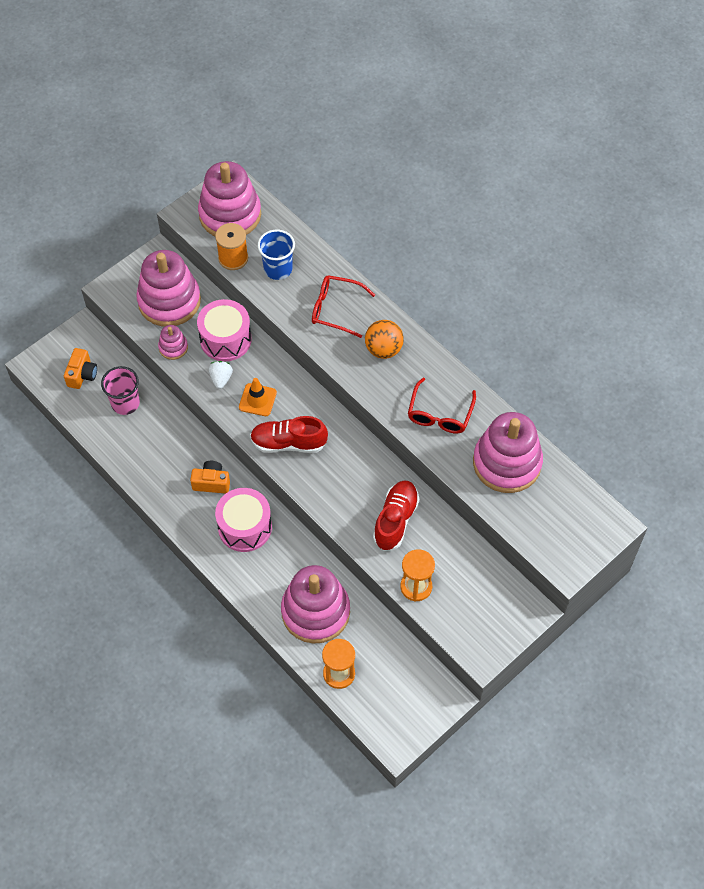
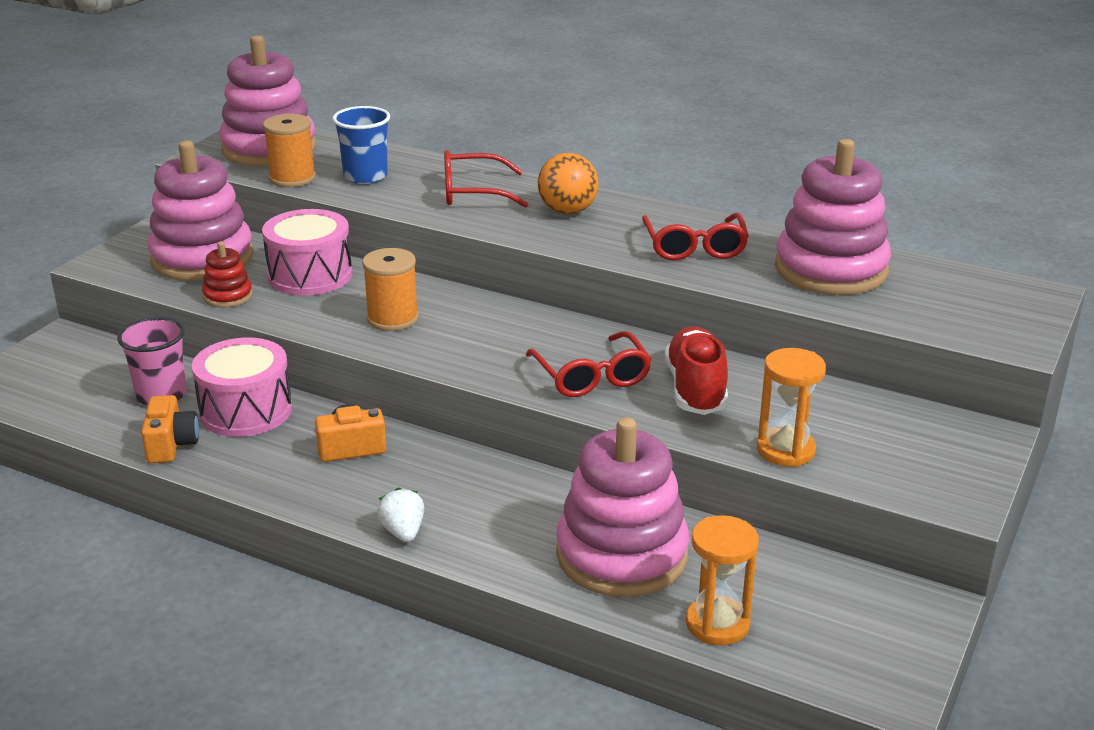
camera: 20 degrees left, 30 degrees down
orange camera [64,348,97,389] -> orange camera moved to [141,395,199,463]
pink stacking toy [158,325,188,360] -> red stacking toy [202,242,253,308]
white strawberry [208,361,233,389] -> white strawberry moved to [377,488,424,542]
pink drum [215,488,272,552] -> pink drum moved to [192,337,292,437]
orange traffic cone [239,378,277,416] -> orange spool [362,248,419,331]
red shoe [250,416,328,453] -> none
none -> red glasses [526,331,652,397]

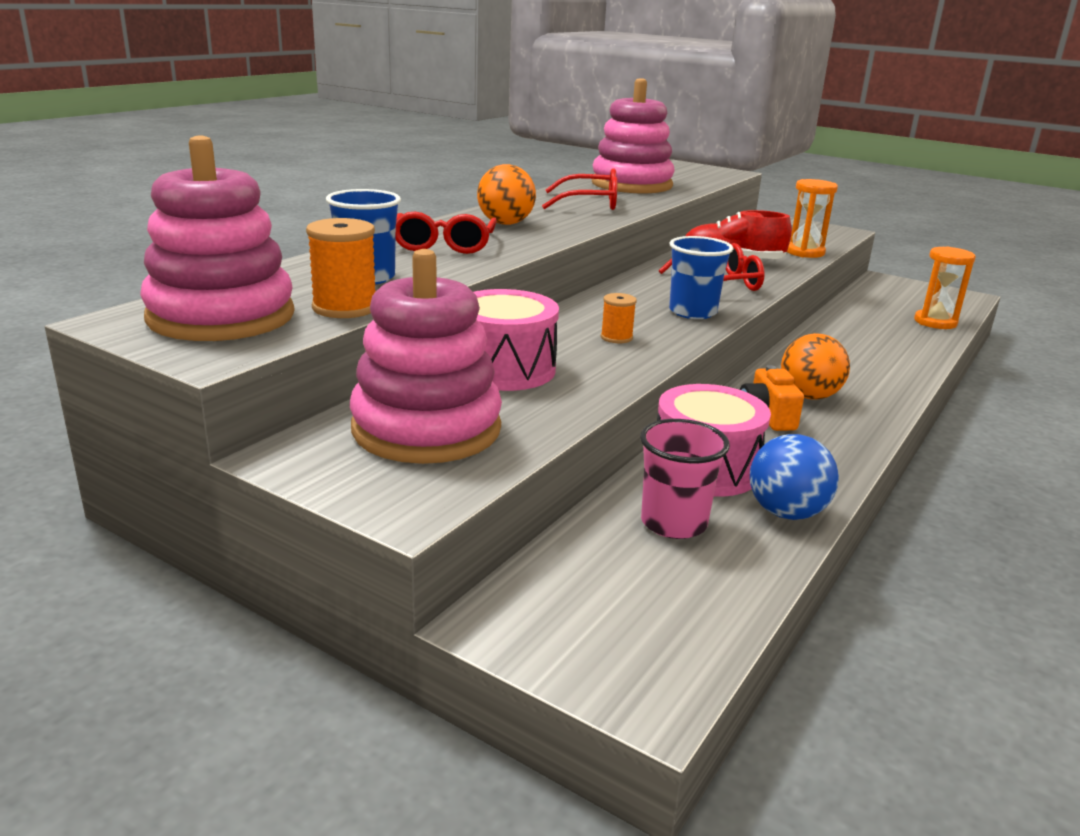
camera: 85 degrees left, 5 degrees down
orange camera [141,395,199,463] -> blue ball [750,434,839,520]
red stacking toy [202,242,253,308] -> none
orange spool [362,248,419,331] -> orange spool [601,293,637,343], size x0.59
white strawberry [377,488,424,542] -> none
pink stacking toy [556,417,689,597] -> none
none -> blue cup [669,236,733,319]
none -> orange ball [781,333,850,400]

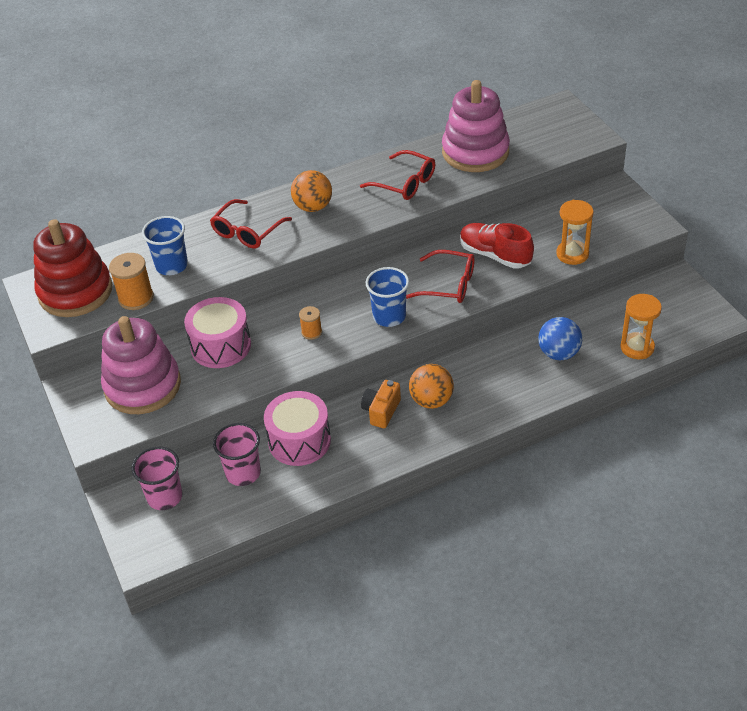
camera: 35 degrees right, 20 degrees up
pink stacking toy [140,136,295,341] -> red stacking toy [33,219,112,317]
blue ball [750,434,839,520] -> blue ball moved to [538,317,582,360]
none -> pink cup [132,447,183,510]

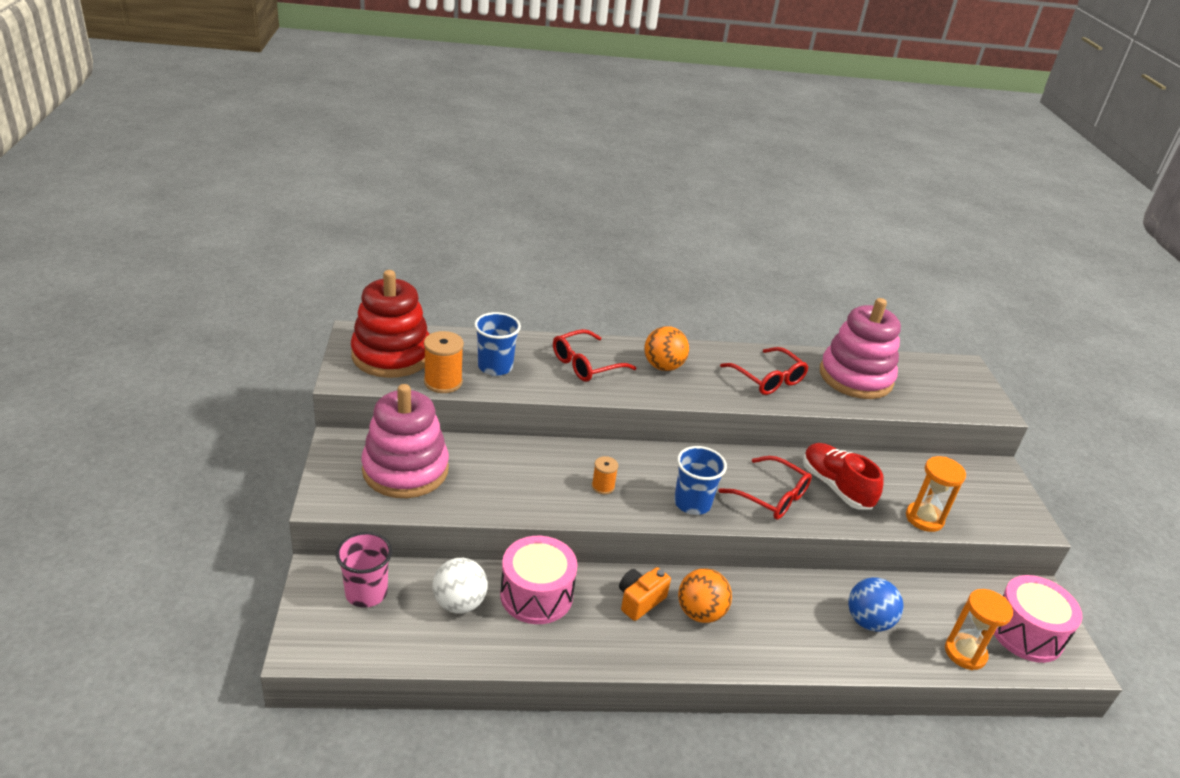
camera: 15 degrees right, 10 degrees down
pink drum [184,297,251,368] -> pink drum moved to [994,575,1082,663]
pink cup [213,423,261,486] -> white ball [432,558,488,614]

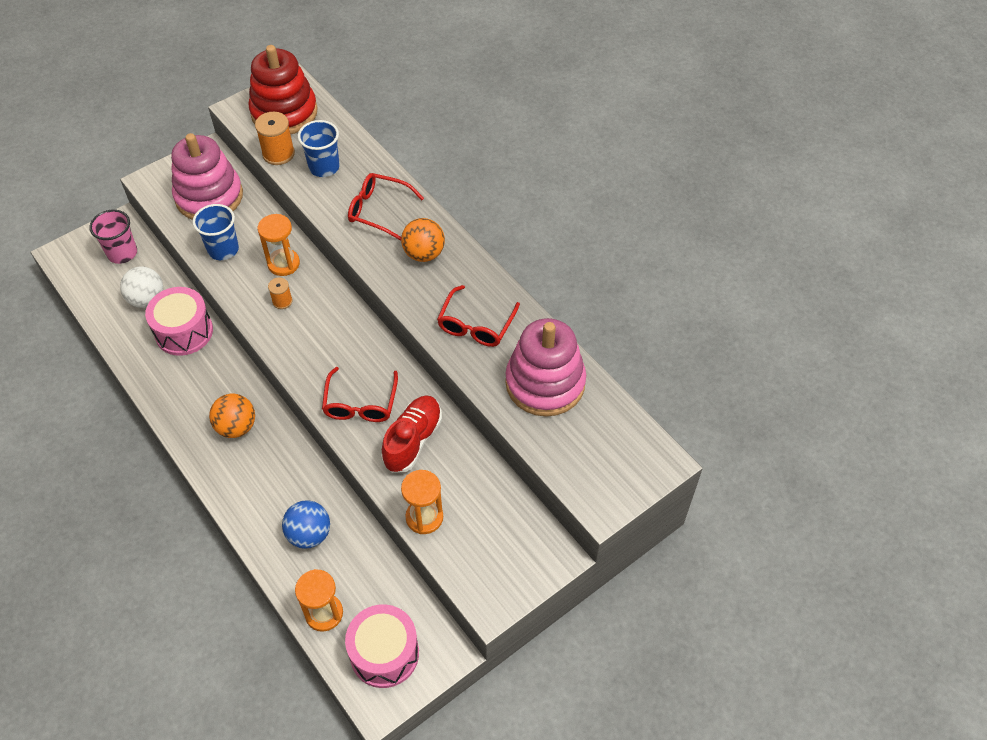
camera: 60 degrees right, 20 degrees up
orange camera [619,567,671,621] -> none
blue cup [674,446,727,515] -> blue cup moved to [193,204,239,260]
none -> orange hourglass [257,214,300,276]

